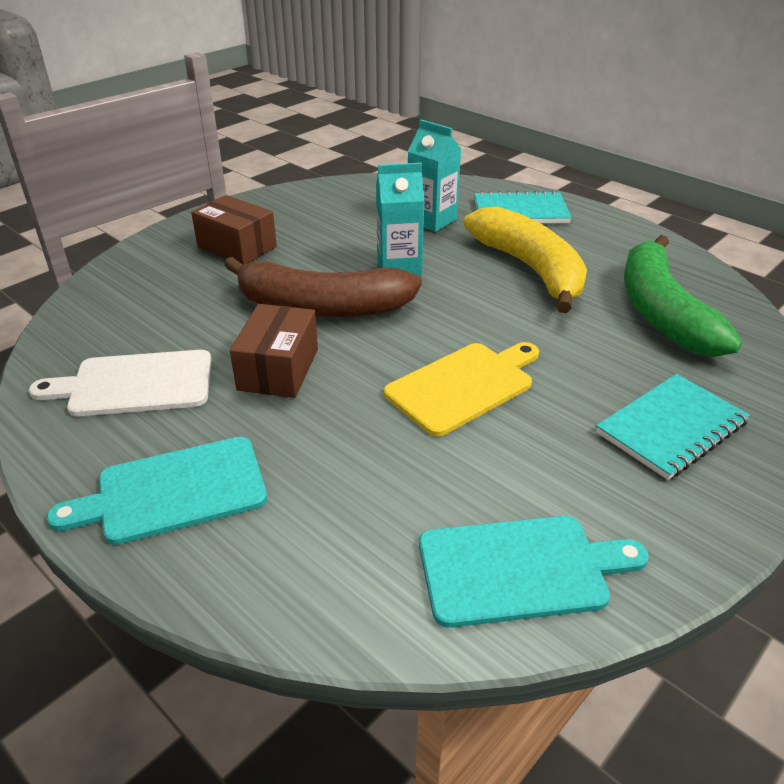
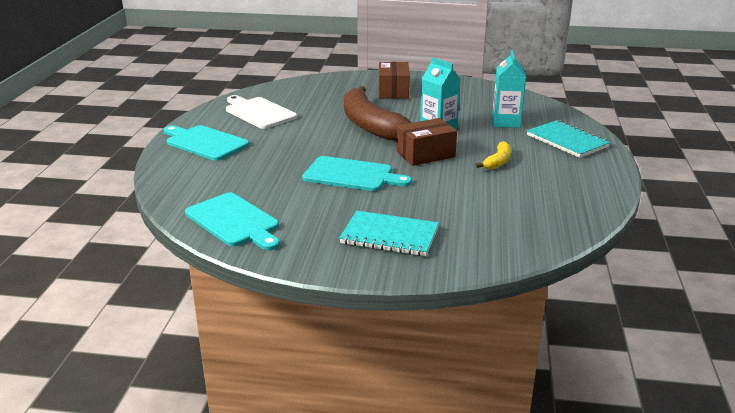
camera: 55 degrees right, 10 degrees down
brown box [230,304,318,398] -> brown box moved to [397,118,457,166]
yellow cutting board [384,342,539,437] -> turquoise cutting board [302,156,412,191]
yellow banana [464,206,587,313] -> yellow banana [476,141,511,169], size x0.45
green banana [624,235,742,357] -> none

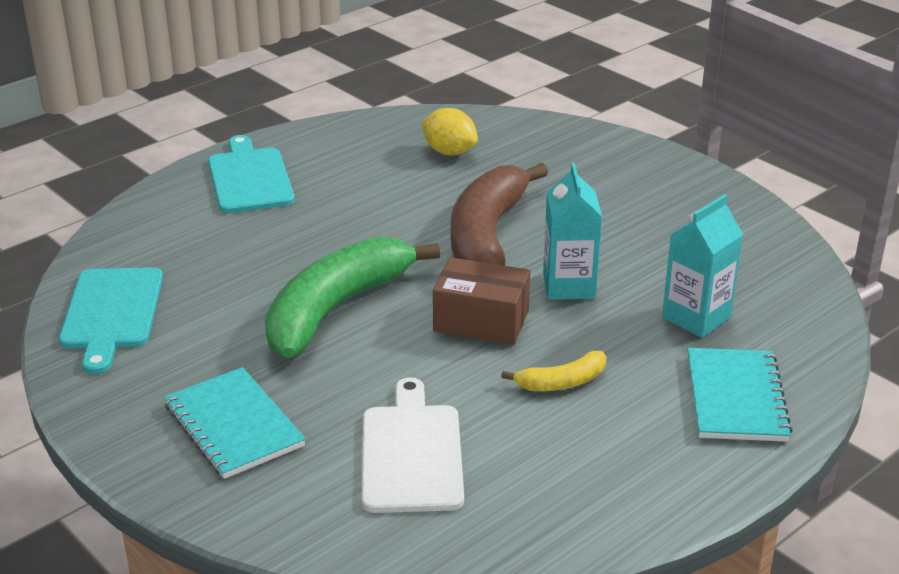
camera: 40 degrees right, 5 degrees up
white cutting board [226,95,297,129] -> white cutting board moved to [362,377,464,513]
turquoise cutting board [302,156,412,191] -> green banana [265,237,440,358]
brown box [379,62,410,99] -> none
none -> yellow lemon [422,108,478,155]

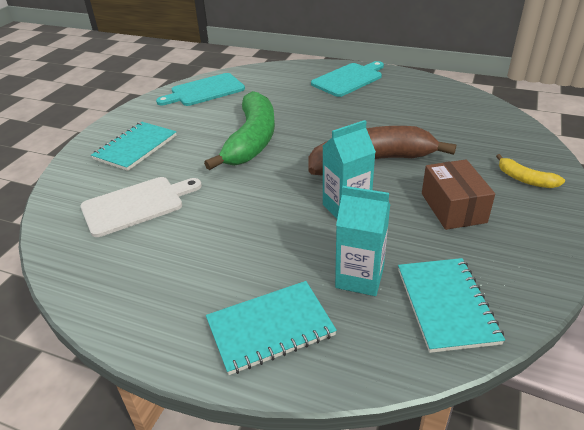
camera: 65 degrees right, 5 degrees up
green banana [265,237,440,358] -> green banana turned 90 degrees clockwise [204,91,275,170]
yellow lemon [422,108,478,155] -> none
brown box [433,257,530,345] -> brown box moved to [422,159,495,230]
yellow banana [501,351,606,391] -> yellow banana moved to [496,154,565,188]
none -> turquoise notebook [398,258,505,353]

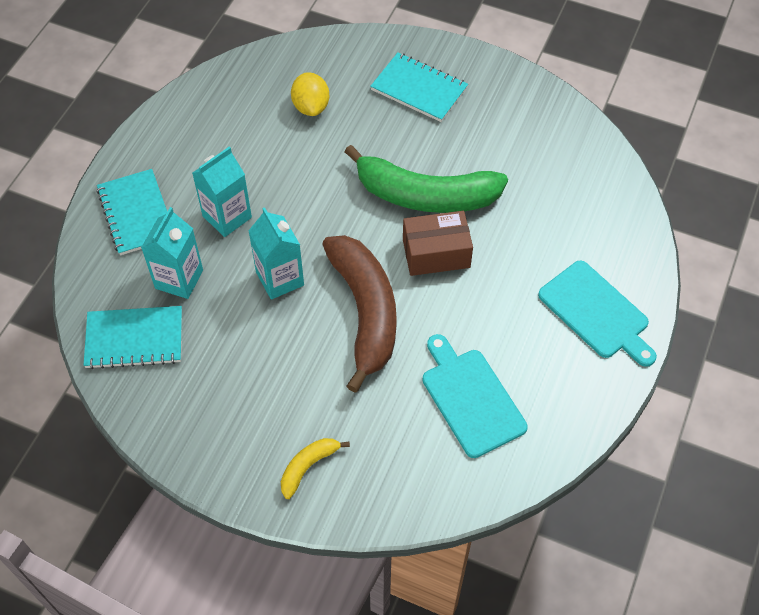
camera: 90 degrees right, 20 degrees up
white cutting board [81,177,202,237] -> yellow lemon [291,72,329,116]
turquoise cutting board [156,73,245,106] -> turquoise cutting board moved to [422,334,528,458]
brown box [422,159,495,230] -> brown box moved to [403,211,473,276]
none -> turquoise carton [192,147,252,237]

